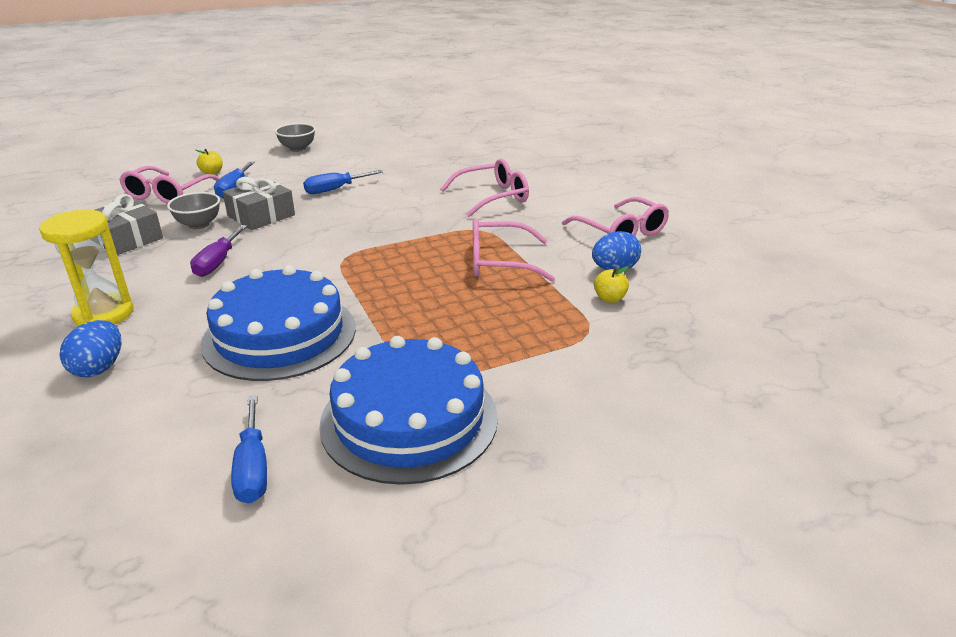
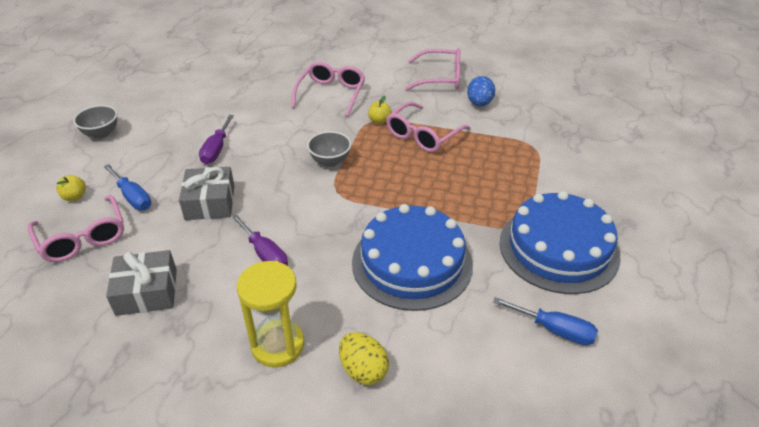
camera: 50 degrees left, 10 degrees up
blue egg [60,320,121,377] -> yellow egg [339,332,389,385]
grey bowl [167,192,220,229] -> grey bowl moved to [307,131,351,167]
blue screwdriver [303,170,383,194] -> purple screwdriver [199,115,234,164]
yellow apple [594,266,629,303] -> yellow apple moved to [368,96,392,124]

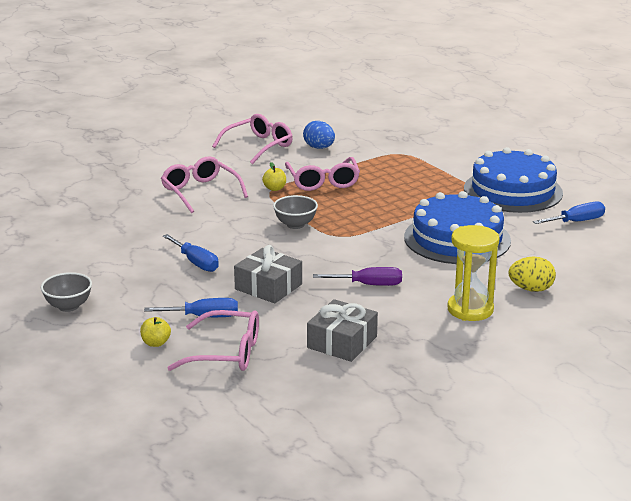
camera: 50 degrees left, 15 degrees down
purple screwdriver [199,115,234,164] -> blue screwdriver [163,234,219,272]

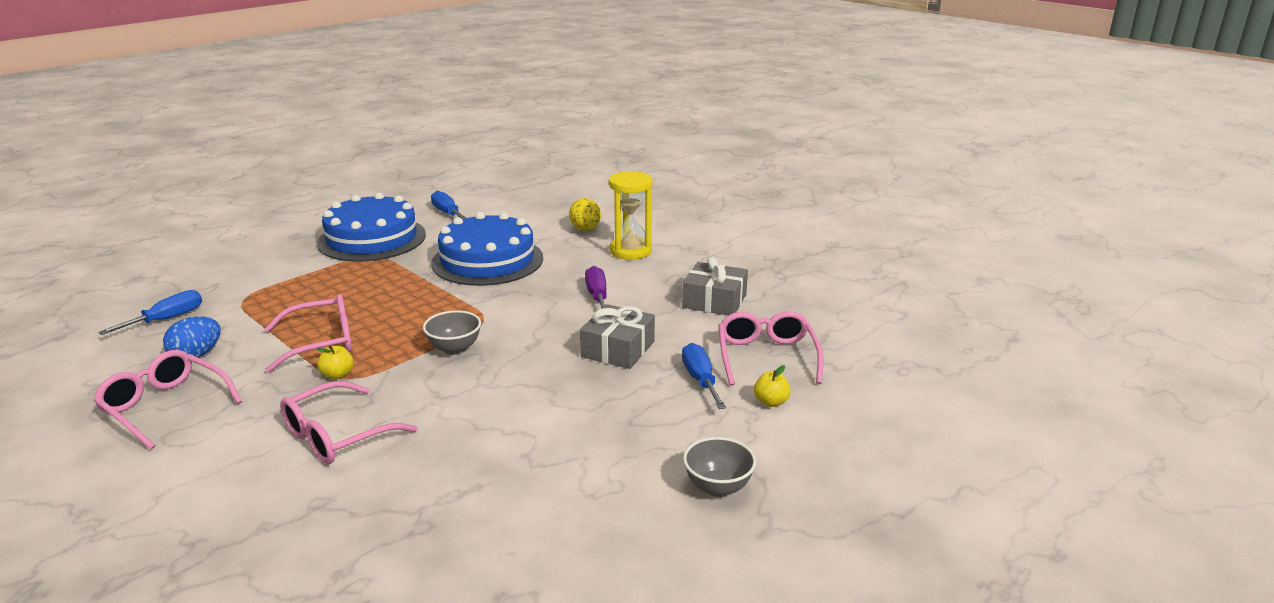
camera: 100 degrees left, 0 degrees up
blue screwdriver [163,234,219,272] -> blue screwdriver moved to [98,290,202,335]

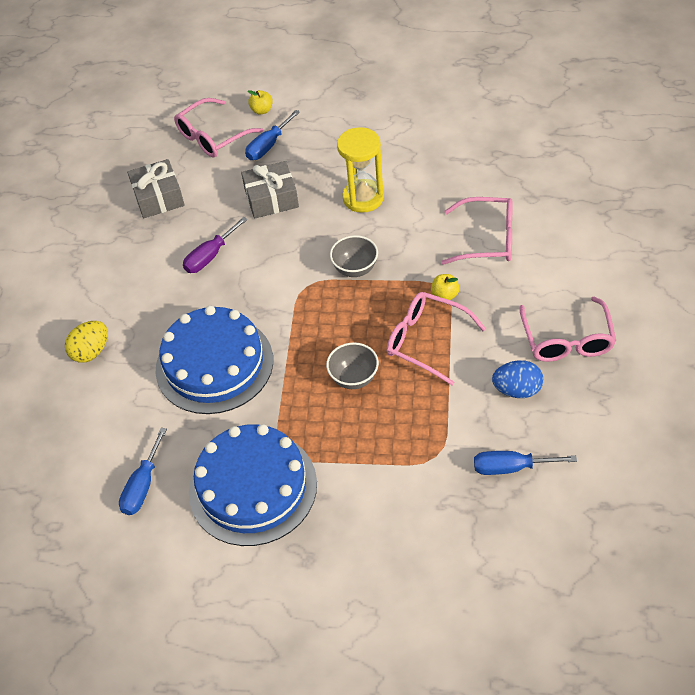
camera: 125 degrees left, 25 degrees up
yellow hourglass [609,171,653,260] -> yellow hourglass moved to [337,127,384,213]
grey bowl [683,437,756,497] -> grey bowl moved to [326,342,379,389]

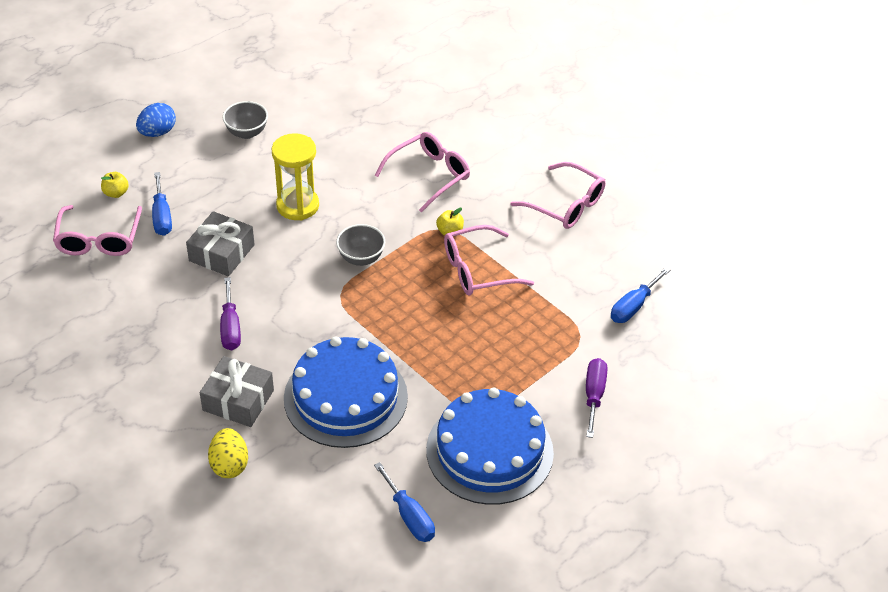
camera: 55 degrees left, 5 degrees down
grey gift [127,159,185,218] -> grey gift moved to [200,356,274,427]
grey bowl [326,342,379,389] -> grey bowl moved to [223,101,268,139]
blue egg [492,360,543,398] -> blue egg moved to [136,103,176,137]
none -> purple screwdriver [586,358,607,438]

